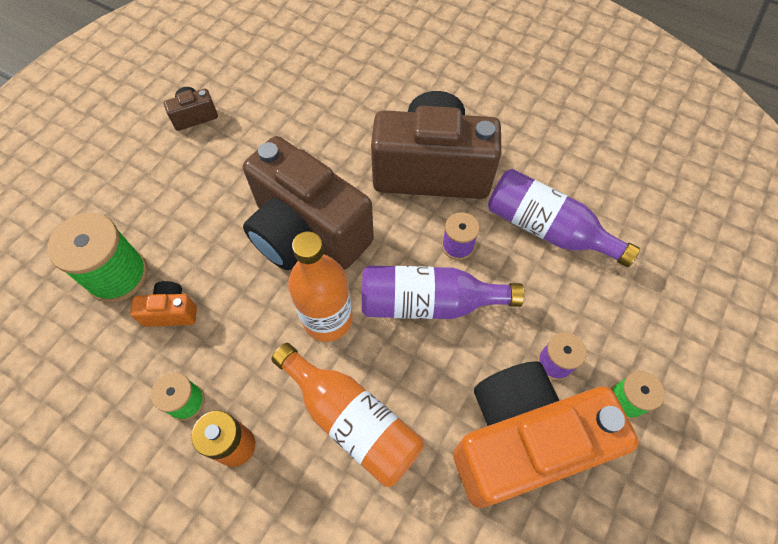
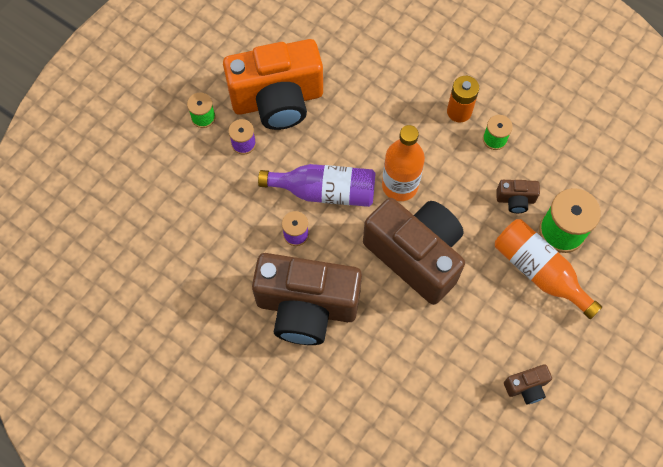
camera: 175 degrees left, 5 degrees up
orange camera [130,281,197,327] -> brown camera [496,180,540,213]
orange bottle [272,343,424,487] -> orange bottle moved to [495,219,602,319]
purple bottle [488,169,640,267] -> none

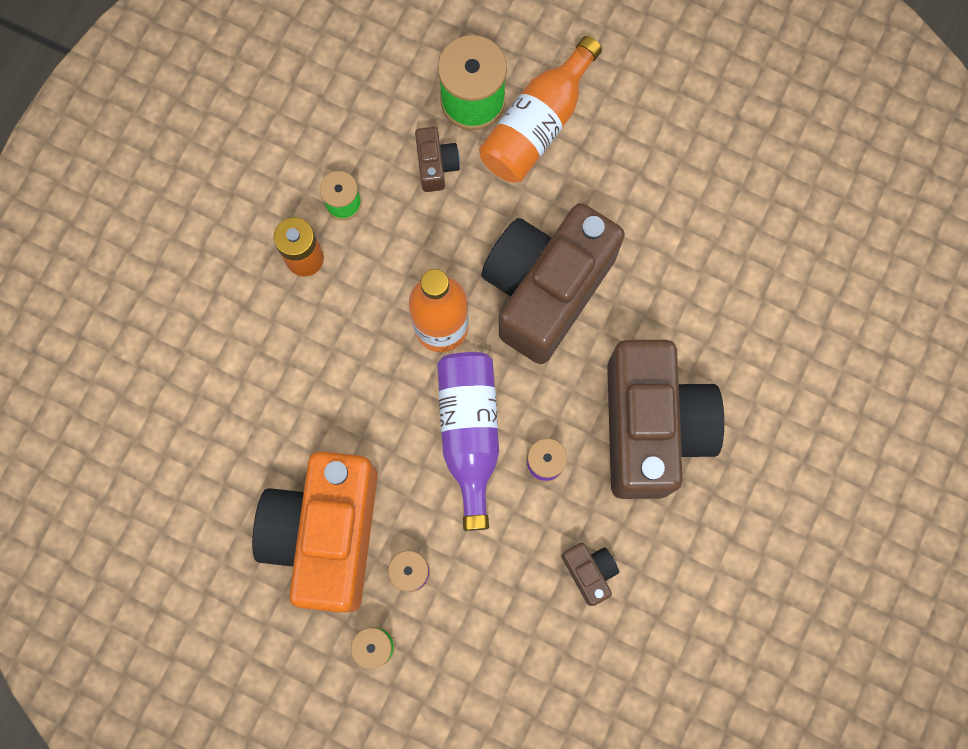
camera: 100 degrees left, 10 degrees up
orange camera [223,39,323,130] -> orange camera turned 150 degrees counterclockwise [252,451,378,613]
brown camera [504,364,552,404] -> brown camera moved to [561,543,619,606]

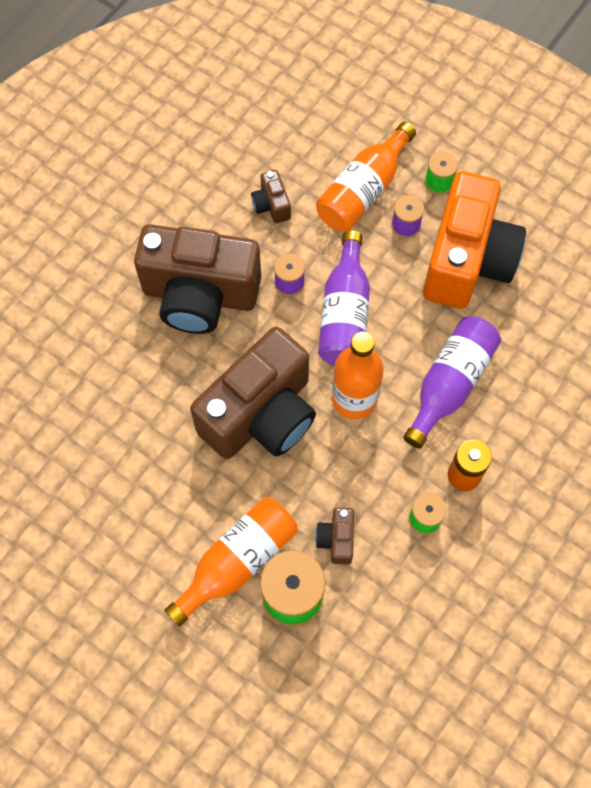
camera: 170 degrees left, 10 degrees down
brown camera [607,340,724,499] -> brown camera turned 90 degrees counterclockwise [134,224,261,334]
none -> orange bottle [316,122,416,232]
none -> purple bottle [403,316,501,448]

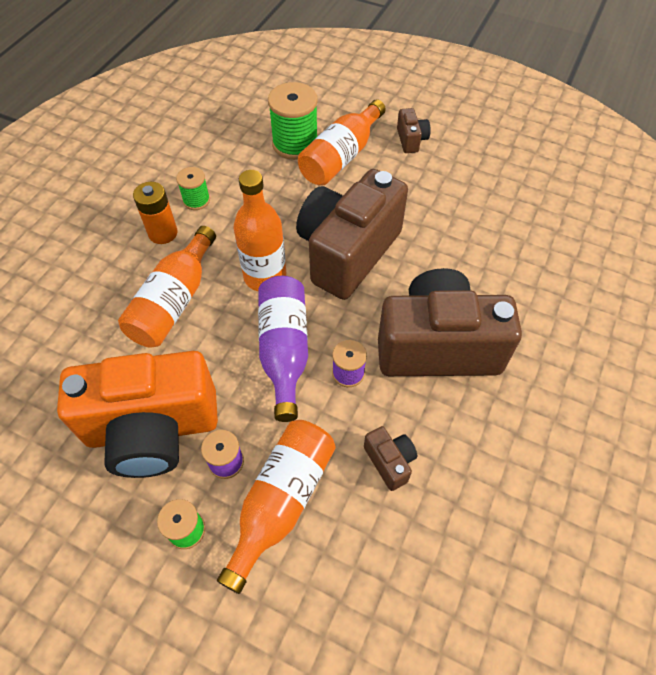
camera: 170 degrees right, 10 degrees down
brown camera [315,508,354,565] -> brown camera moved to [397,108,431,153]
purple bottle [403,316,501,448] -> orange bottle [118,226,216,348]
orange camera [423,171,526,309] -> orange camera turned 105 degrees counterclockwise [57,351,218,478]

